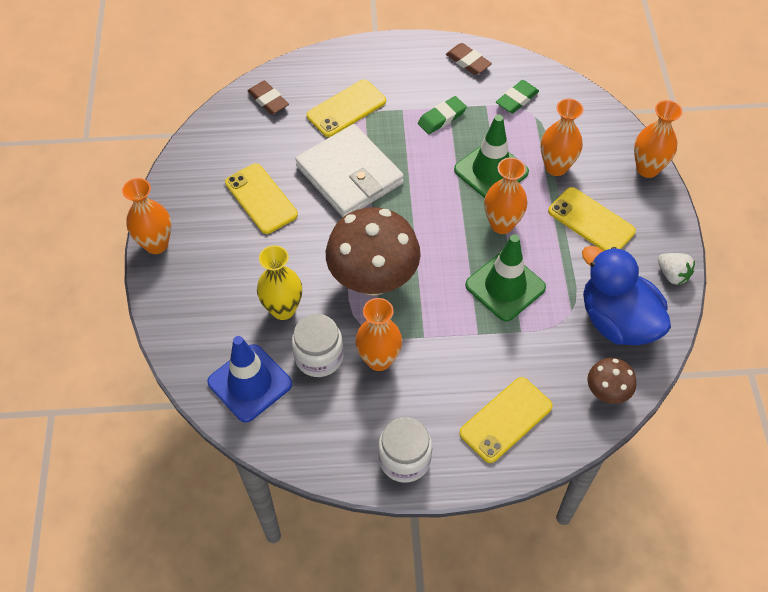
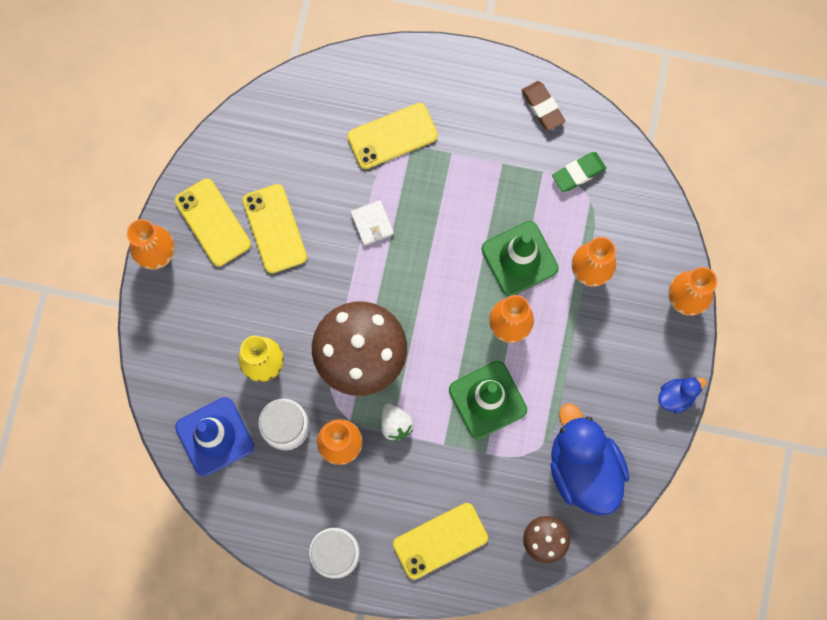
camera: 15 degrees right, 20 degrees up
brown eraser [248,81,289,115] -> none
white wallet [295,124,404,217] -> white wallet [351,200,394,246], size x0.41
green eraser [418,96,467,134] -> none
yellow phone [548,187,636,251] -> yellow phone moved to [175,178,251,266]
white strawberry [658,253,695,285] -> white strawberry moved to [381,403,414,441]
none -> blue duck [658,377,707,414]

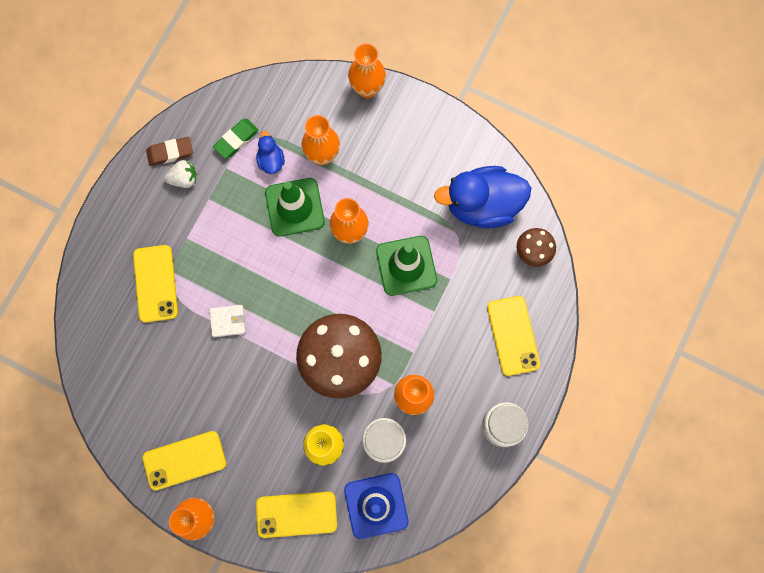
camera: 75 degrees left, 0 degrees up
yellow phone [243,184,307,274] -> yellow phone moved to [256,492,337,538]
white strawberry [381,403,414,441] -> white strawberry moved to [164,160,197,188]
green eraser [552,152,606,192] -> green eraser turned 60 degrees clockwise [213,119,259,159]
blue duck [658,377,707,414] -> blue duck moved to [256,131,285,174]

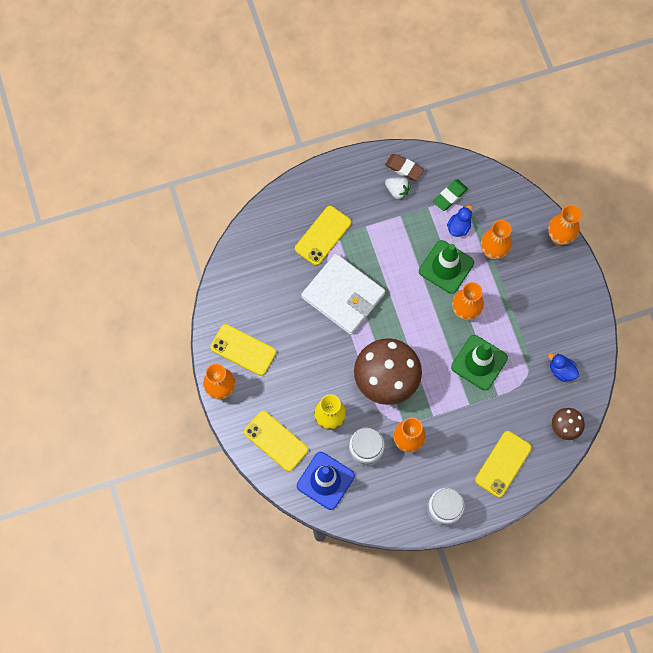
camera: 45 degrees right, 5 degrees down
white wallet [210,305,245,337] -> white wallet [301,254,385,335], size x2.42
green eraser [213,119,259,159] -> green eraser turned 45 degrees counterclockwise [433,179,468,211]
blue duck [434,166,531,229] -> blue duck [548,353,579,382], size x0.46

